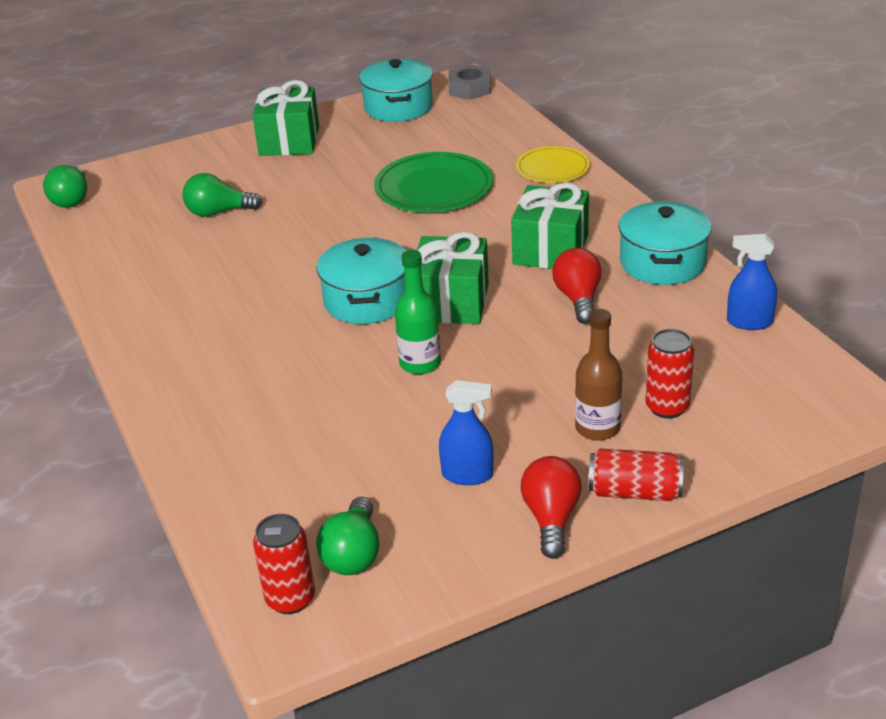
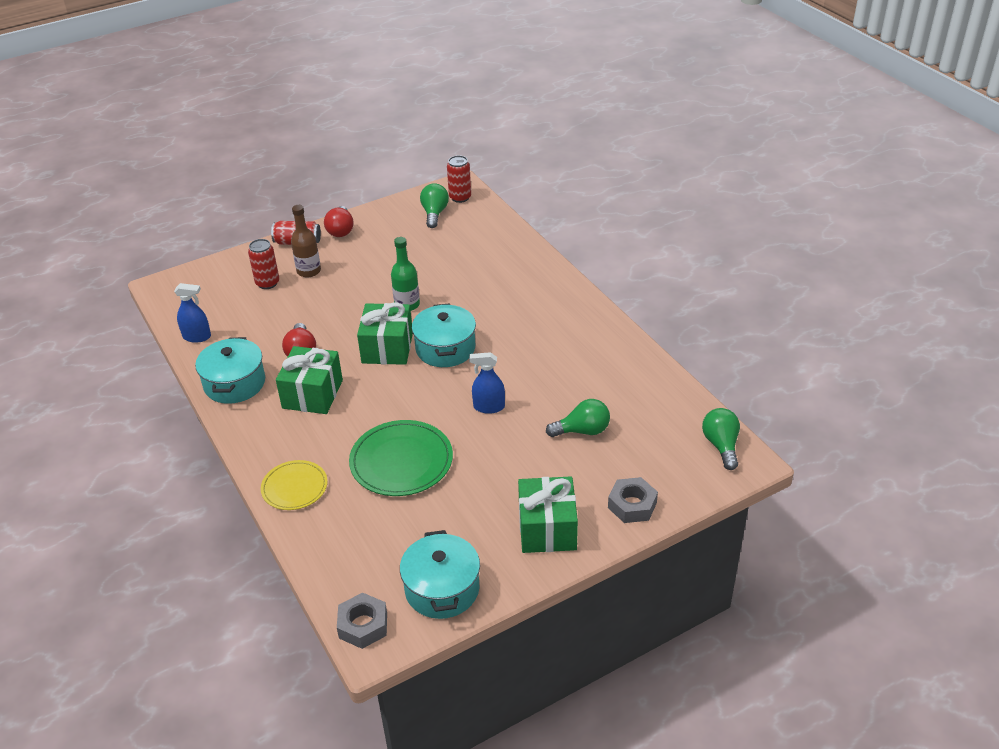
camera: 175 degrees right, 5 degrees up
blue spray bottle [439,380,494,485] -> blue spray bottle moved to [469,352,505,414]
none -> grey nut [608,477,658,523]

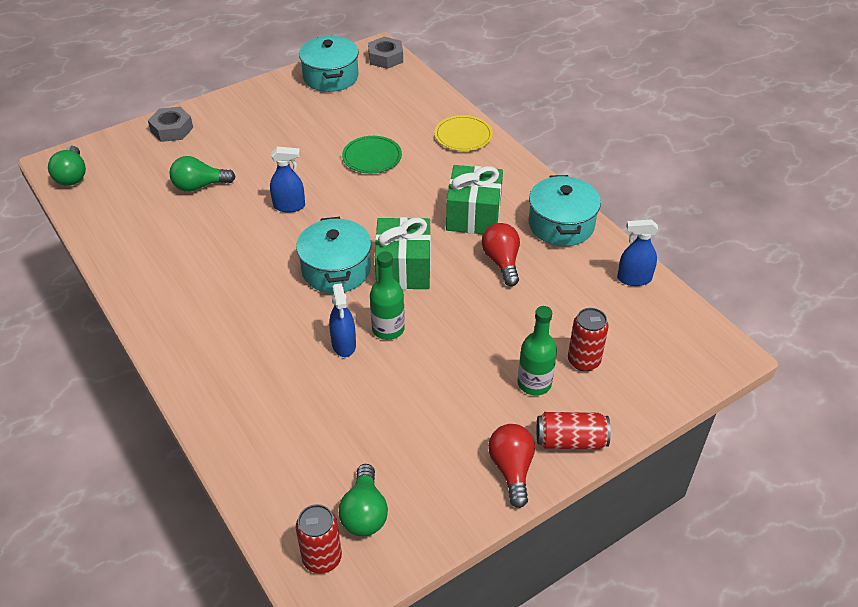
camera: 175 degrees right, 5 degrees up
brown bottle [291,205,321,278] -> green bottle [517,306,557,396]
green plate [349,420,453,496] -> green plate [342,136,402,173], size x0.63
green gift [518,476,578,553] -> none
none -> blue spray bottle [329,283,356,357]

